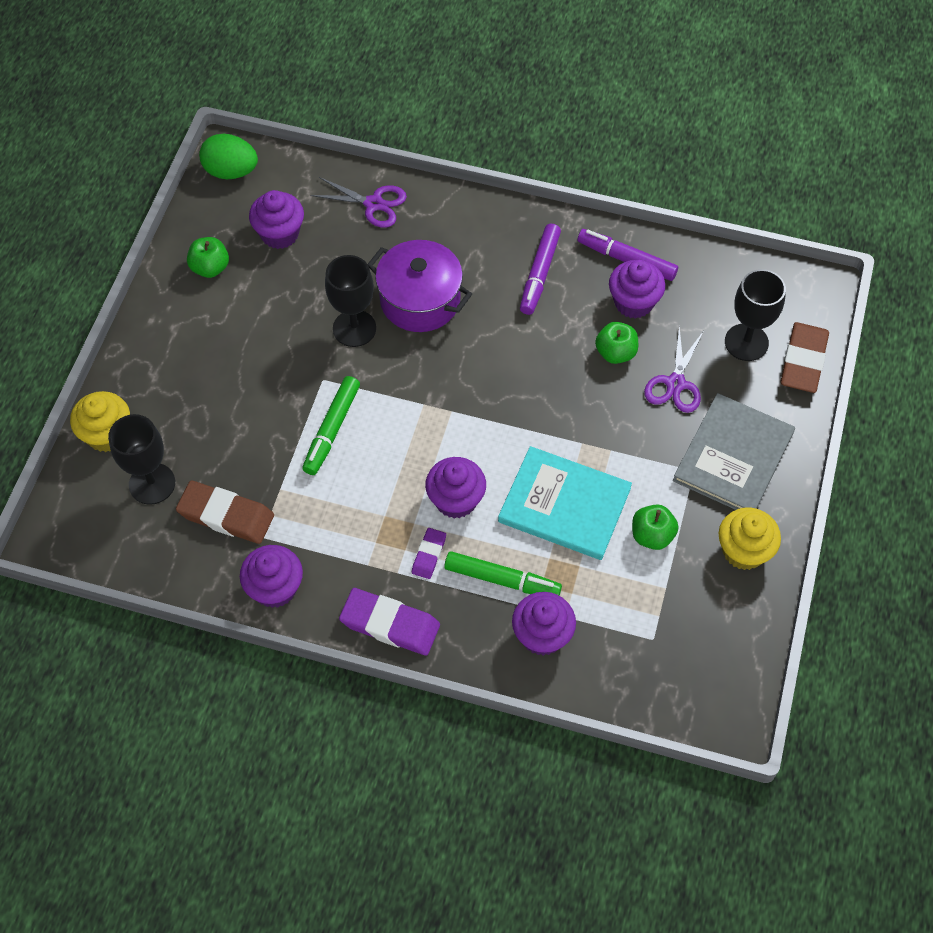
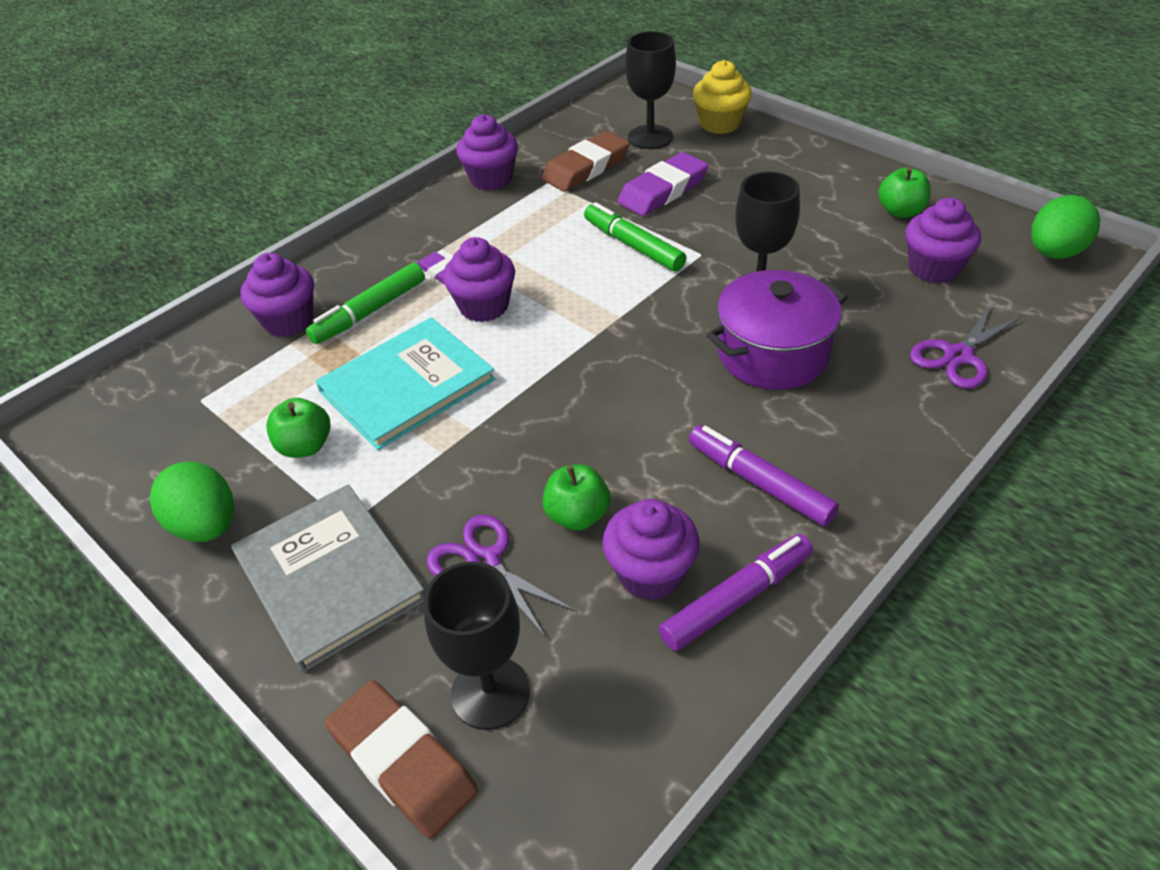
camera: 120 degrees right, 15 degrees down
purple eraser [339,588,440,656] -> purple eraser moved to [618,152,709,216]
yellow cupcake [719,508,781,570] -> green egg [149,462,234,542]

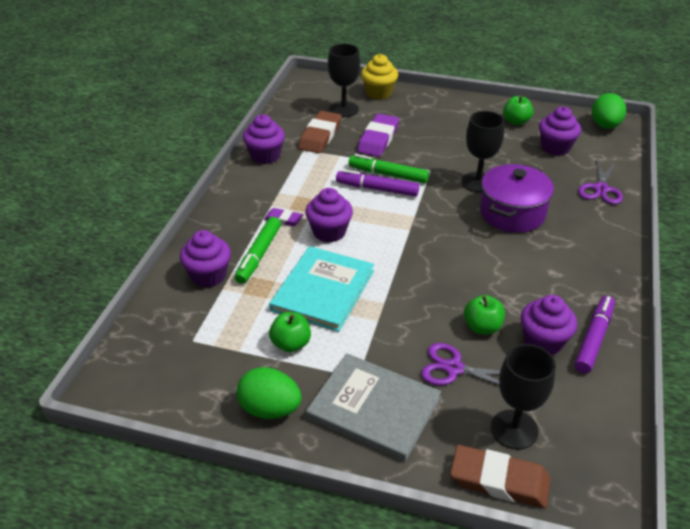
camera: 30 degrees left, 5 degrees down
purple marker [689,425,839,526] -> purple marker moved to [336,169,419,197]

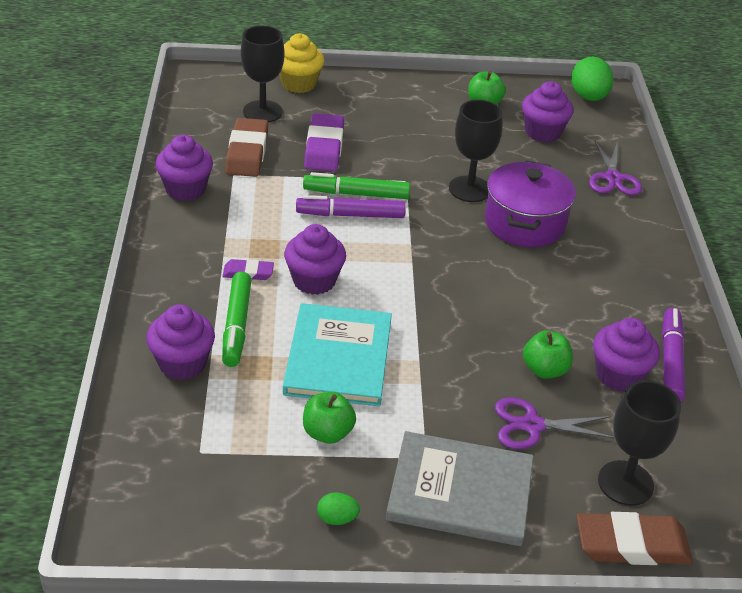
camera: 20 degrees left, 0 degrees up
green egg [237,367,302,419] -> green egg [317,493,360,525], size x0.51

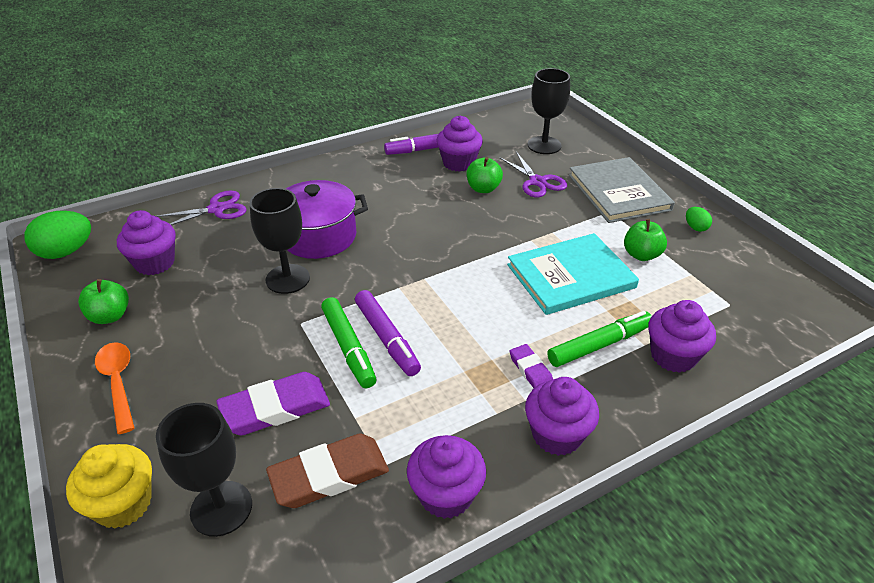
camera: 115 degrees left, 0 degrees up
purple cupcake [284,224,346,295] -> purple cupcake moved to [525,377,599,456]
brown eraser [577,512,693,565] -> none
none -> orange spoon [95,342,134,434]

